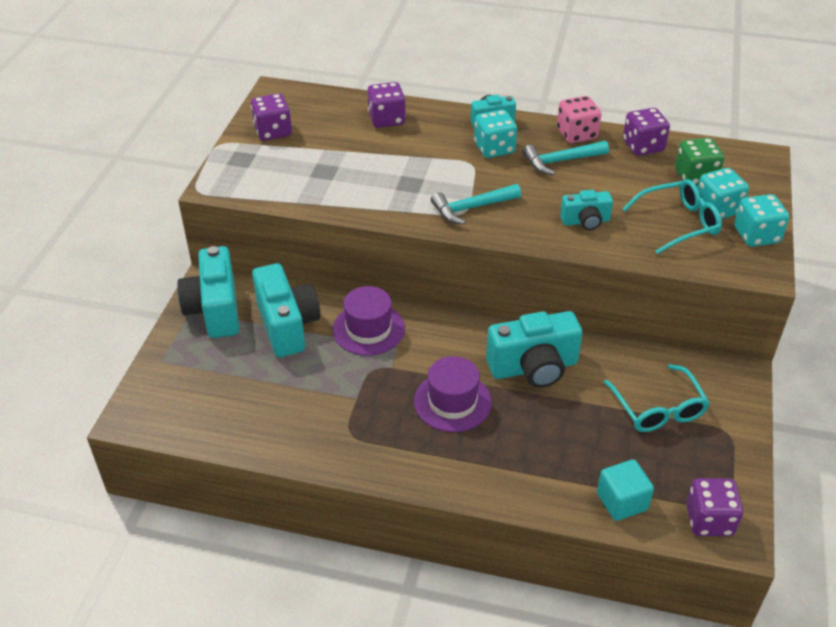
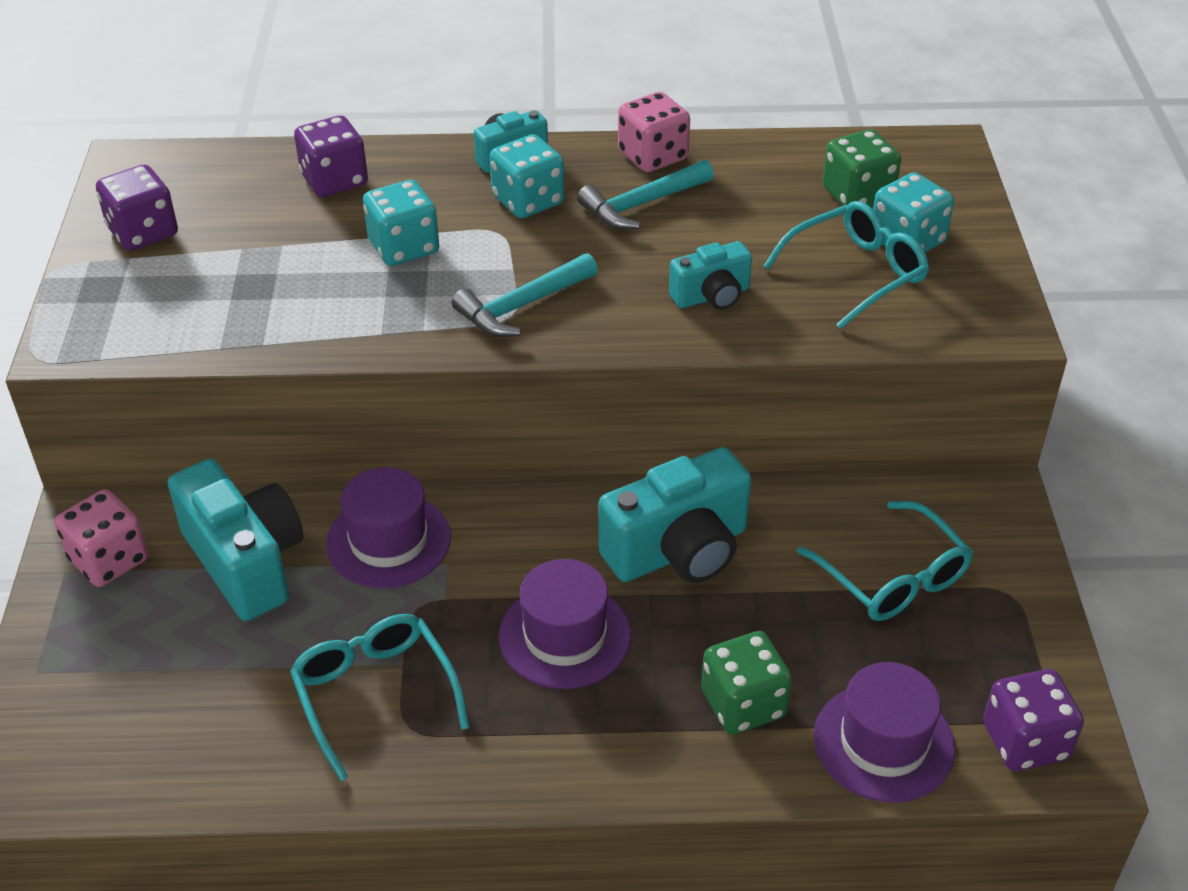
camera: 15 degrees left, 0 degrees up
turquoise camera [177,246,239,338] -> pink dice [55,489,149,587]
turquoise cube [597,459,654,521] -> purple hat [814,662,955,803]
purple dice [623,108,670,156] -> none
turquoise dice [734,194,789,247] -> turquoise dice moved to [363,180,439,266]
none -> turquoise glasses [290,614,470,781]
none -> green dice [701,631,792,734]

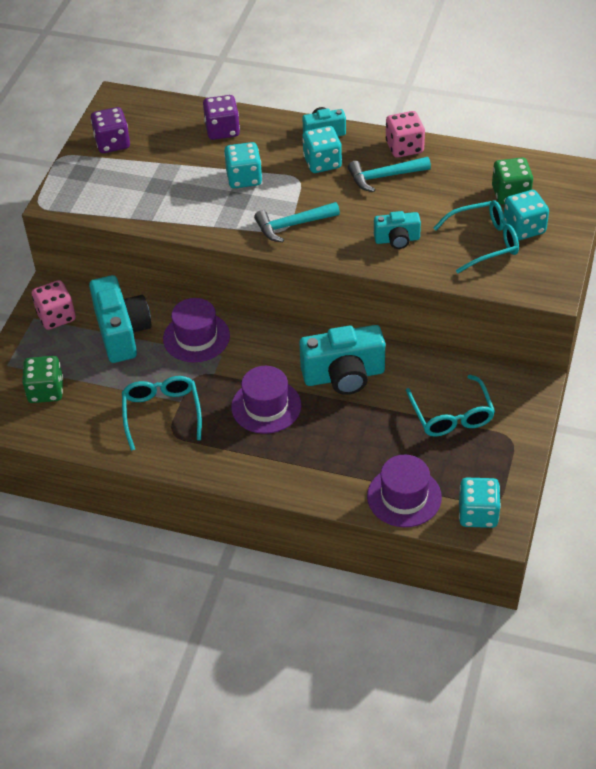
camera: 20 degrees right, 5 degrees up
green dice [701,631,792,734] -> green dice moved to [22,356,63,403]
purple dice [983,669,1084,771] -> turquoise dice [459,478,501,528]

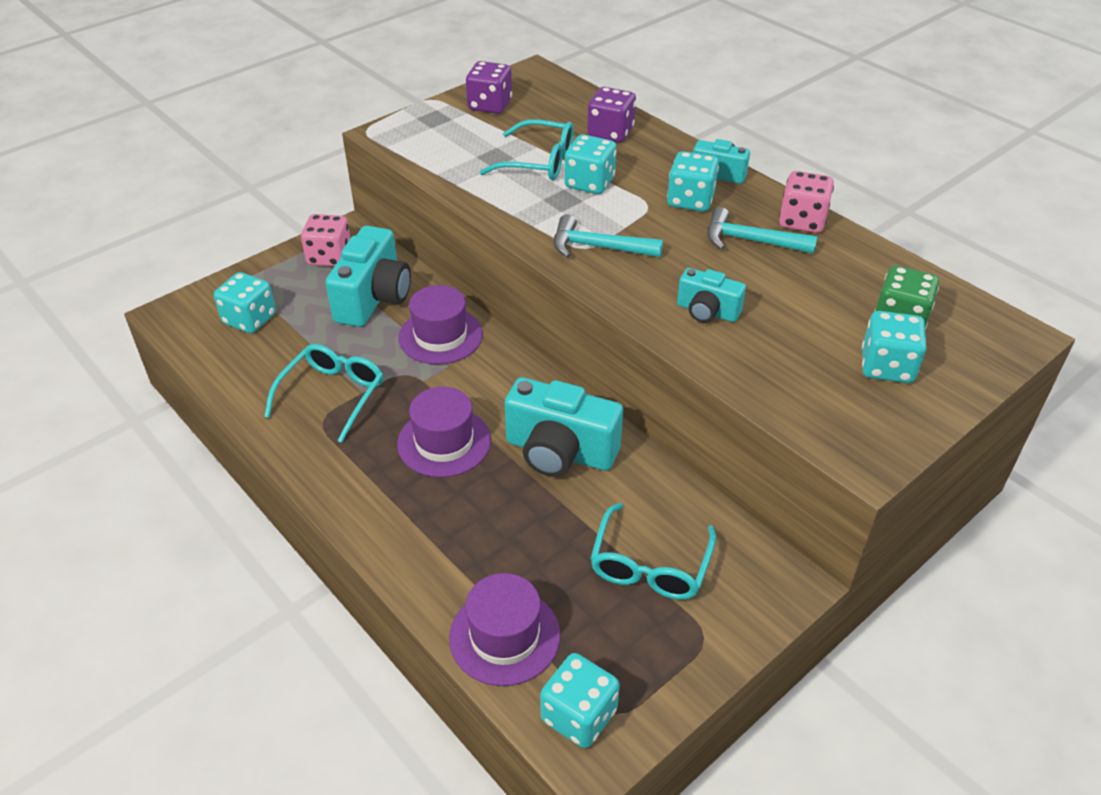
camera: 30 degrees right, 5 degrees down
green dice [22,356,63,403] -> turquoise dice [214,272,276,333]
turquoise glasses [433,200,519,273] -> turquoise glasses moved to [480,119,574,180]

